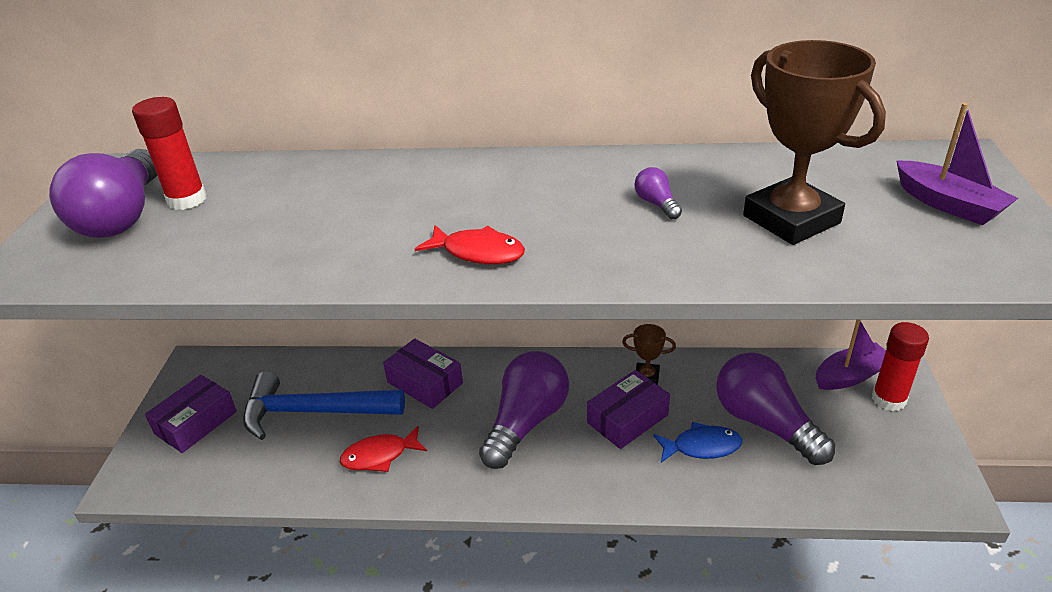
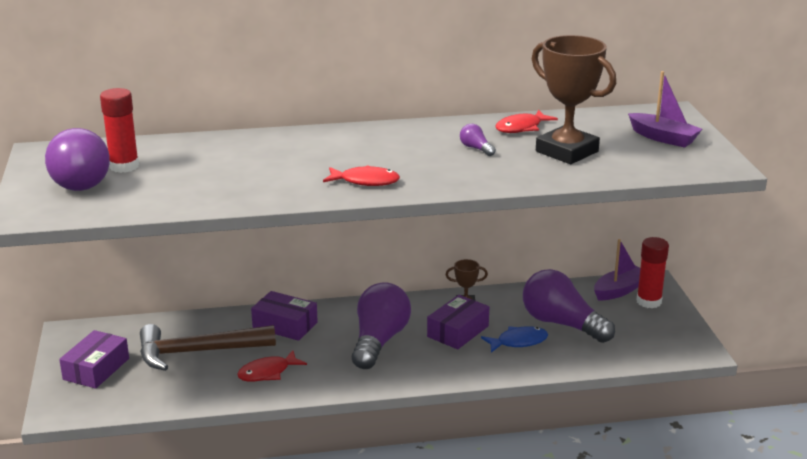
camera: 15 degrees left, 10 degrees down
blue hammer [243,371,405,440] -> brown hammer [140,324,276,371]
none -> red fish [496,110,558,133]

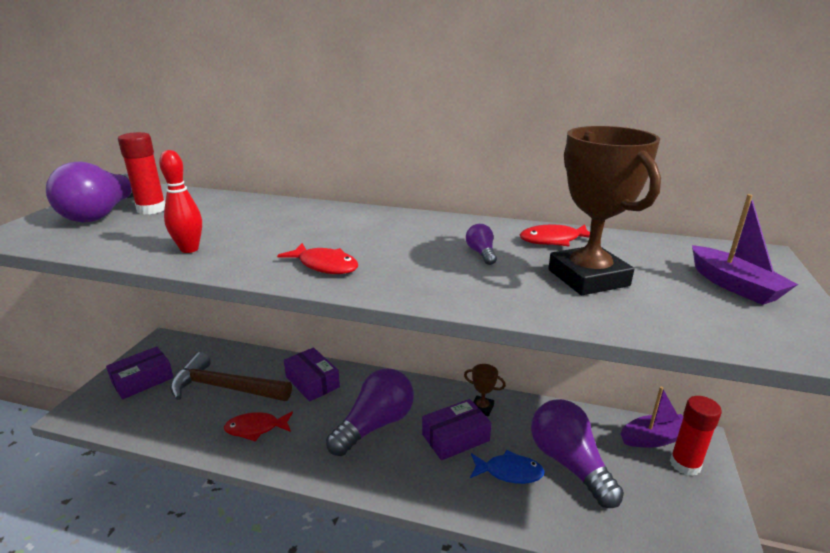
camera: 25 degrees right, 0 degrees up
none -> red bowling pin [159,150,202,253]

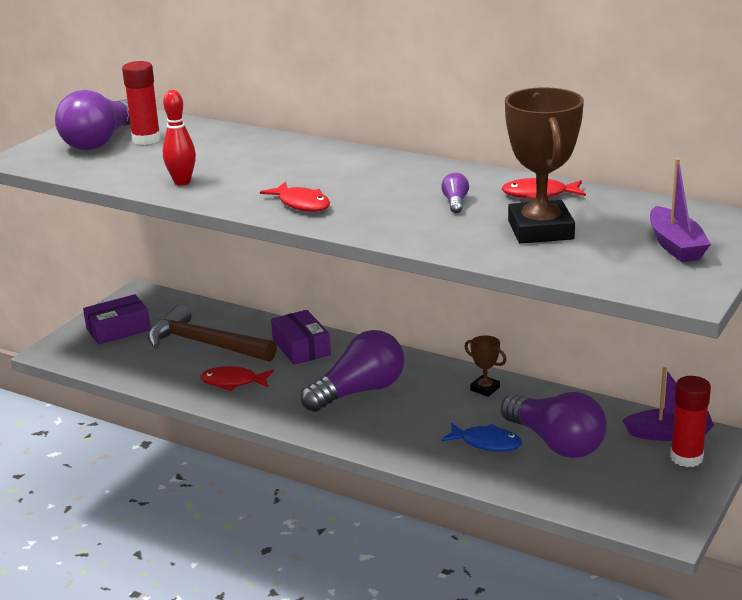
camera: 15 degrees right, 0 degrees up
purple box [422,399,491,461] -> none
purple light bulb [531,399,624,508] -> purple light bulb turned 150 degrees clockwise [501,392,607,458]

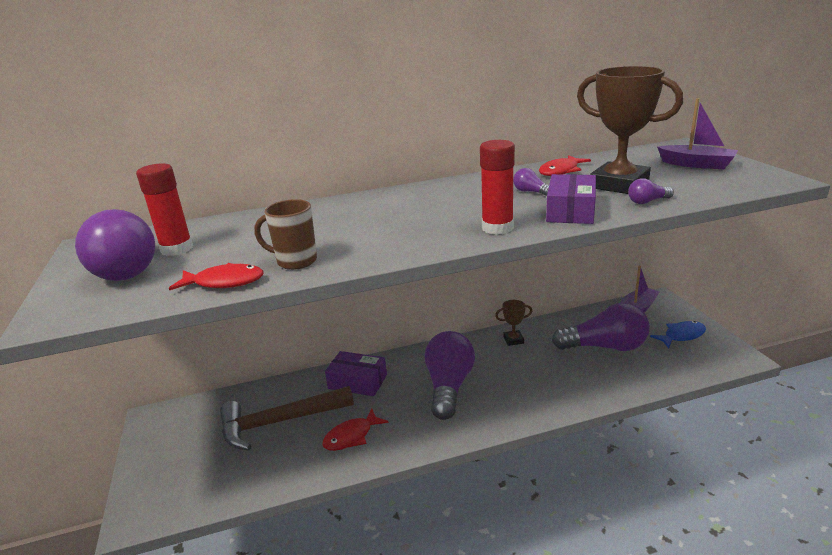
camera: 45 degrees left, 0 degrees up
purple box [83,294,151,345] -> purple box moved to [546,174,596,224]
red bowling pin [163,90,196,185] -> brown mug [254,199,317,270]
red fish [260,182,330,212] -> red fish moved to [169,263,263,290]
blue fish [441,422,522,451] -> blue fish moved to [650,321,706,348]
red glue stick [670,376,711,467] -> red glue stick moved to [480,140,515,235]
none -> purple light bulb [628,178,674,204]

